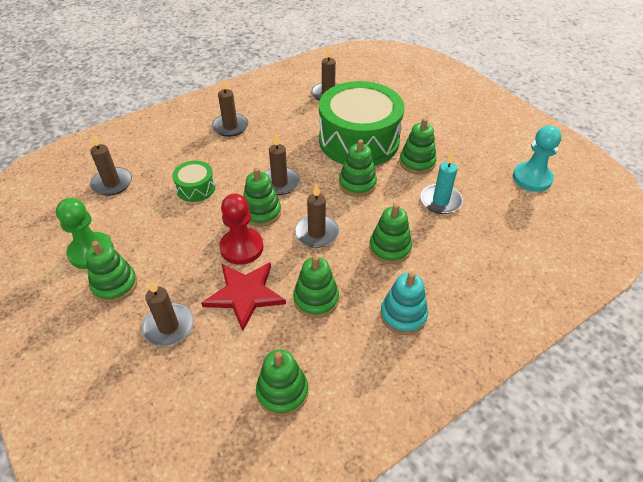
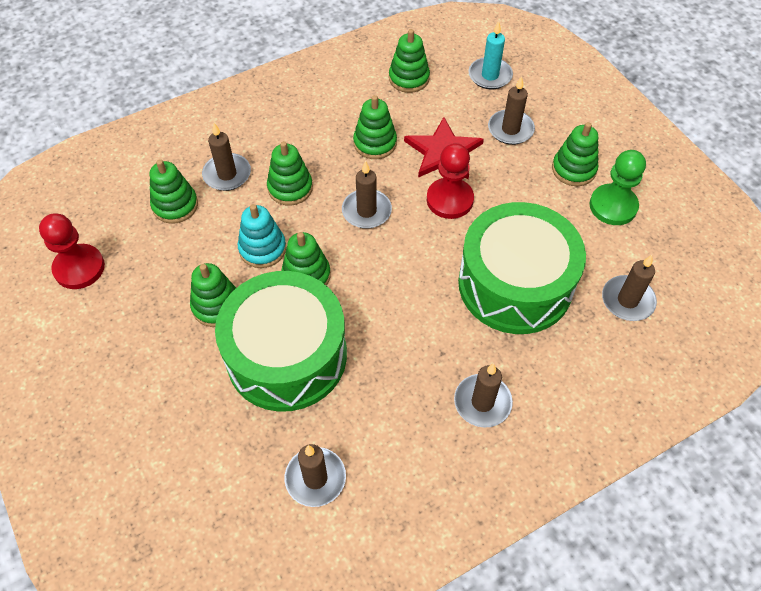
camera: 175 degrees left, 10 degrees up
green drum [172,161,215,202] -> green drum [458,202,586,334], size x2.30
green stacking toy [243,168,281,227] -> green stacking toy moved to [149,159,198,224]
brown candle [264,134,300,195] -> brown candle moved to [202,123,251,191]
turquoise stacking toy [380,272,428,335] -> turquoise stacking toy moved to [238,204,286,268]
turquoise candle [420,151,463,214] -> turquoise candle moved to [468,21,513,89]
turquoise pawn [513,125,561,192] -> red pawn [39,214,105,289]

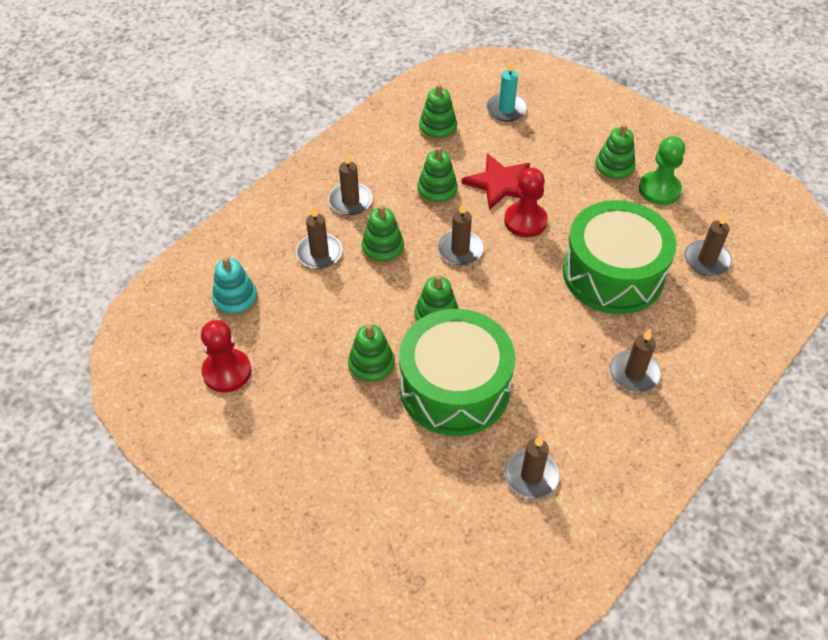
camera: 20 degrees left, 5 degrees down
green stacking toy [149,159,198,224] -> none
turquoise stacking toy [238,204,286,268] -> turquoise stacking toy moved to [212,257,258,317]
brown candle [488,76,535,145] -> brown candle moved to [328,153,373,215]

